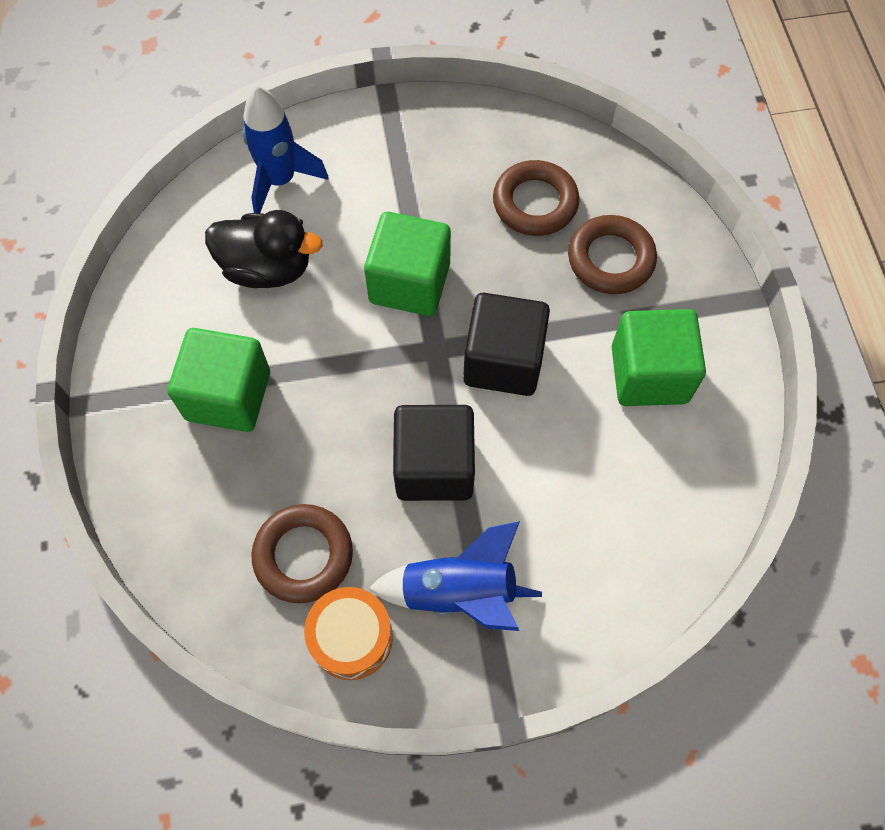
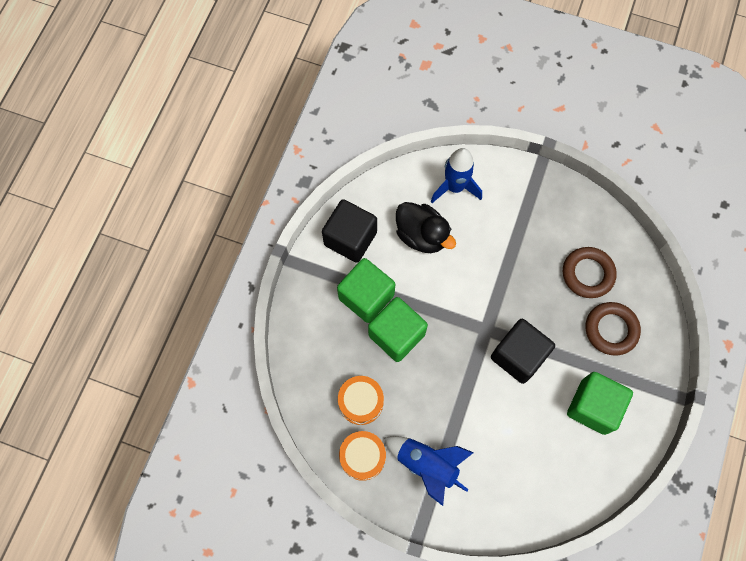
camera: 30 degrees right, 5 degrees up
brown ring [252,504,353,603] -> orange drum [338,376,384,425]
green cube [364,212,451,316] -> green cube moved to [368,297,428,362]
black cube [393,405,475,501] -> black cube moved to [322,199,377,263]

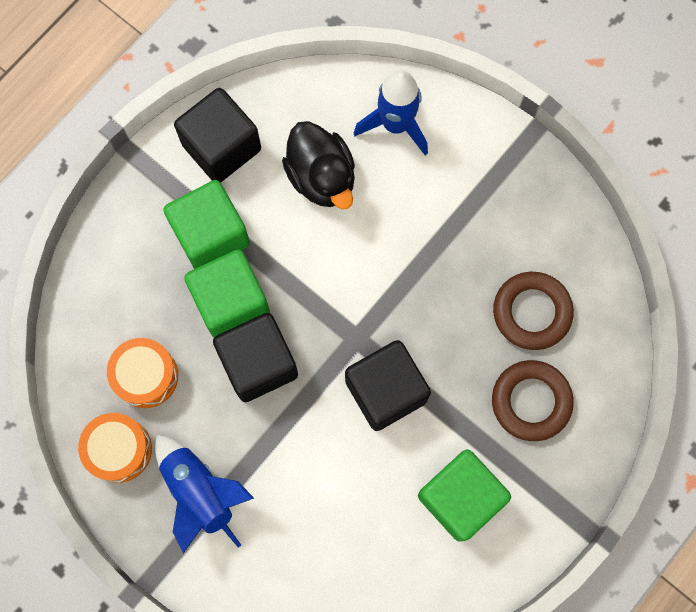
camera: 20 degrees right, 5 degrees up
none -> black cube [213,313,298,402]

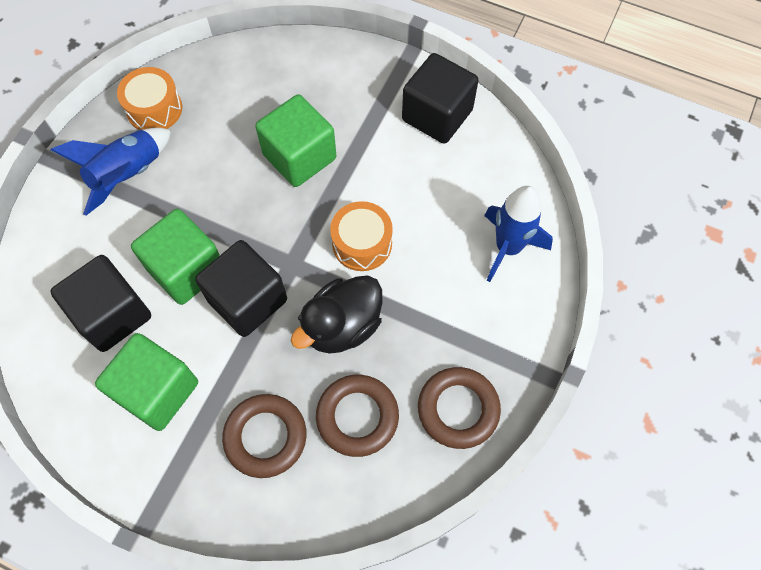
camera: 75 degrees right, 10 degrees down
orange drum [107,338,178,408] -> orange drum moved to [330,201,393,271]
green cube [163,180,250,269] -> green cube moved to [131,209,220,305]
black cube [213,313,298,402] -> black cube moved to [50,255,151,352]
black duck [282,121,355,210] -> black duck moved to [291,276,383,354]
none -> brown ring [418,367,501,449]

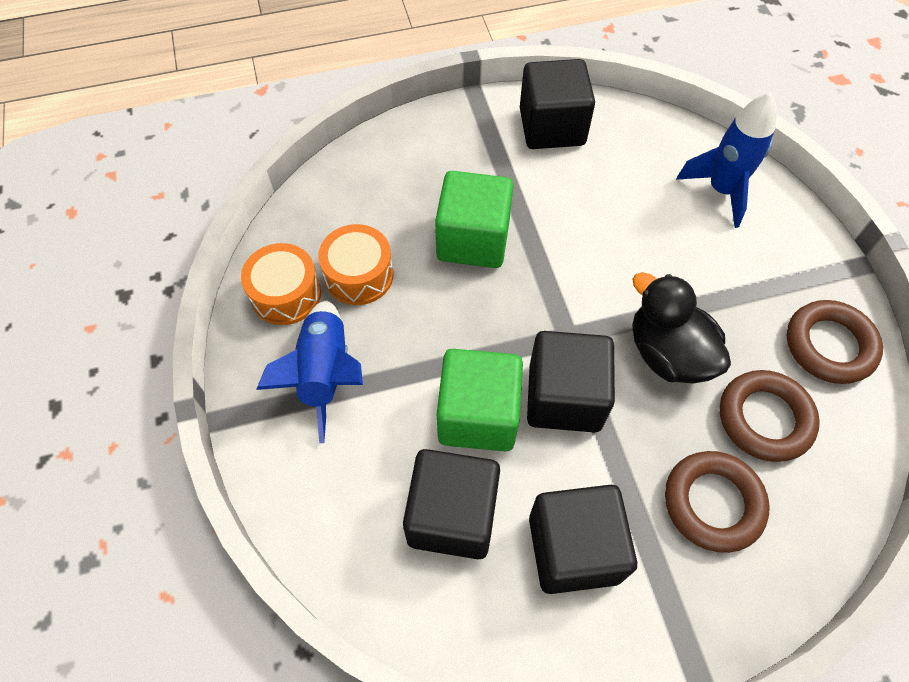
camera: 40 degrees left, 5 degrees down
green cube [95,333,198,431] -> black cube [529,485,637,594]
black duck [291,276,383,354] -> black duck turned 135 degrees clockwise [632,272,731,384]
orange drum [330,201,393,271] -> orange drum moved to [318,224,393,305]

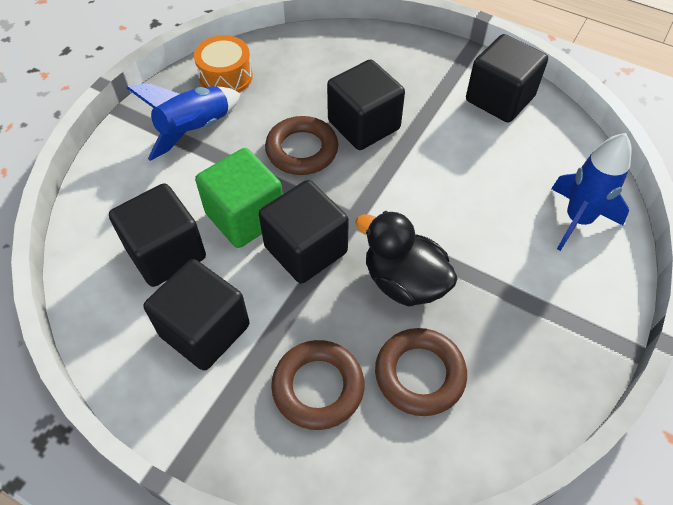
camera: 45 degrees right, 5 degrees down
orange drum [318,224,393,305] -> none
green cube [435,171,513,268] -> black cube [327,59,405,150]
black duck [632,272,731,384] -> black duck turned 60 degrees counterclockwise [355,211,458,307]
brown ring [787,300,883,384] -> brown ring moved to [265,116,338,175]

